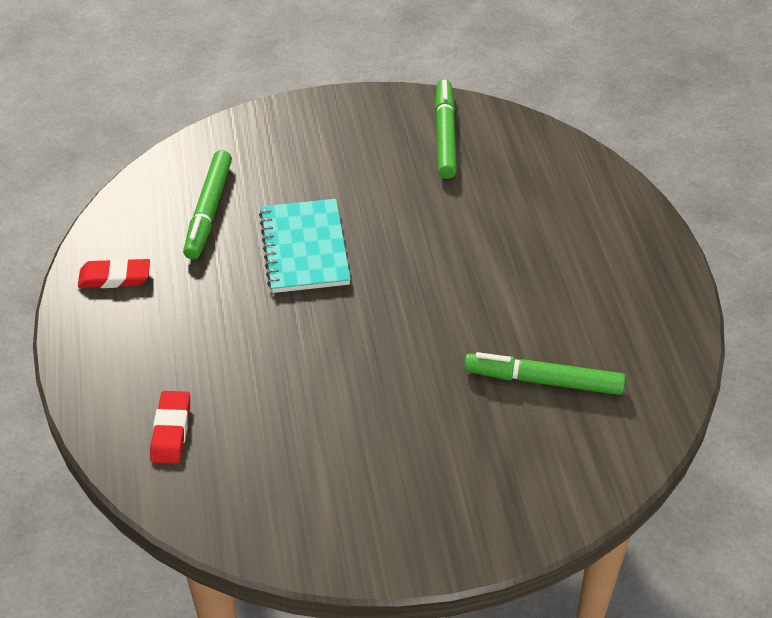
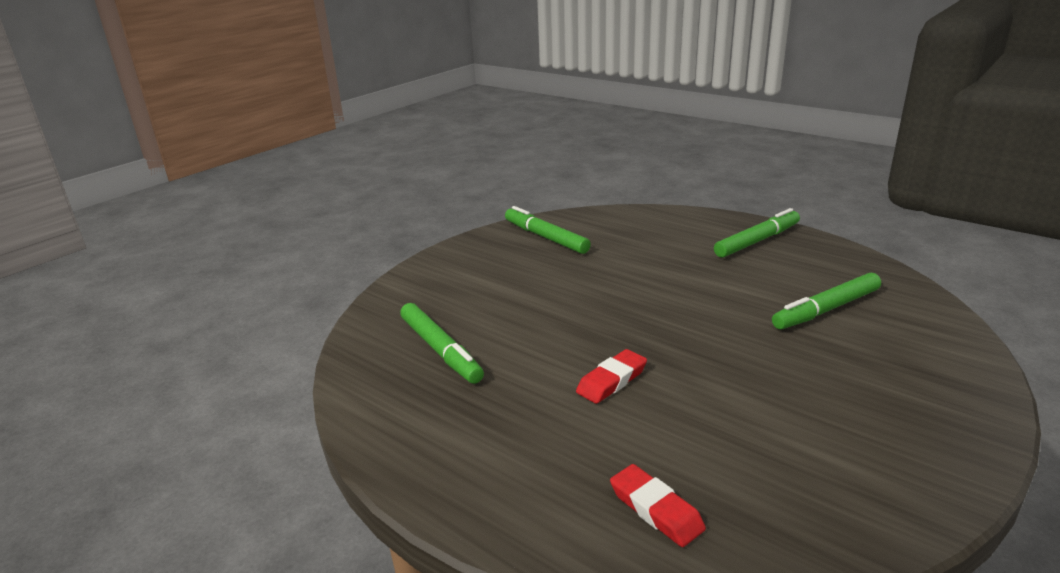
camera: 40 degrees left, 20 degrees down
red eraser [78,258,150,288] -> red eraser moved to [576,349,647,404]
turquoise notebook [259,199,351,293] -> none
none -> green marker [714,208,800,258]

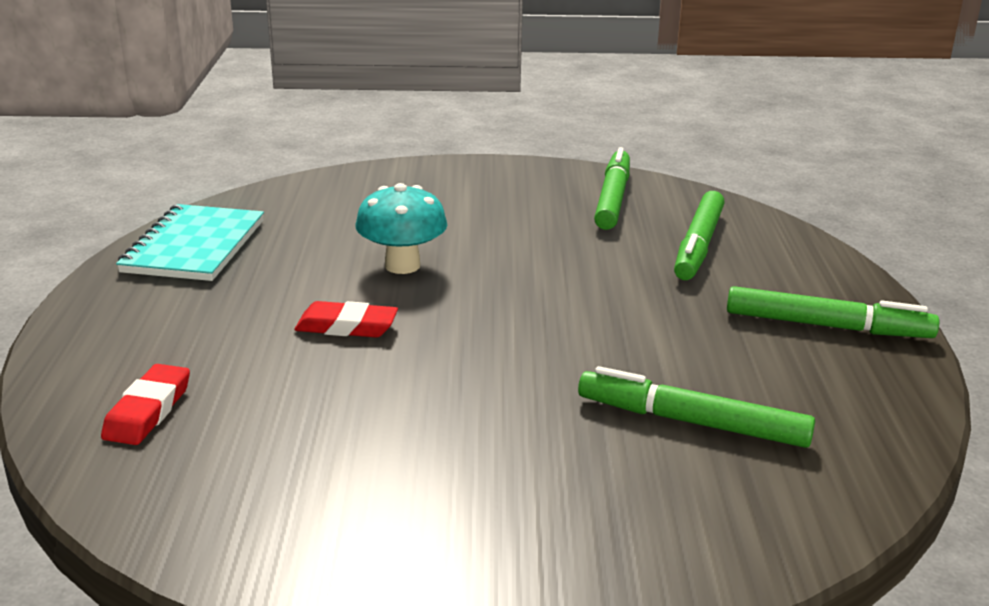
camera: 50 degrees right, 0 degrees up
green marker [400,303,484,384] -> green marker moved to [674,191,725,280]
none -> turquoise notebook [116,204,264,281]
none -> turquoise mushroom [356,183,447,274]

